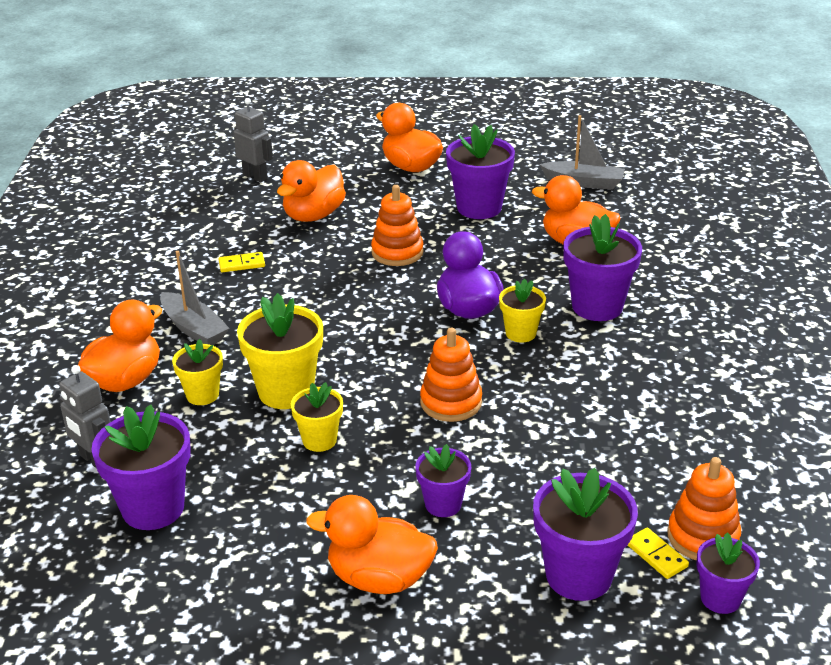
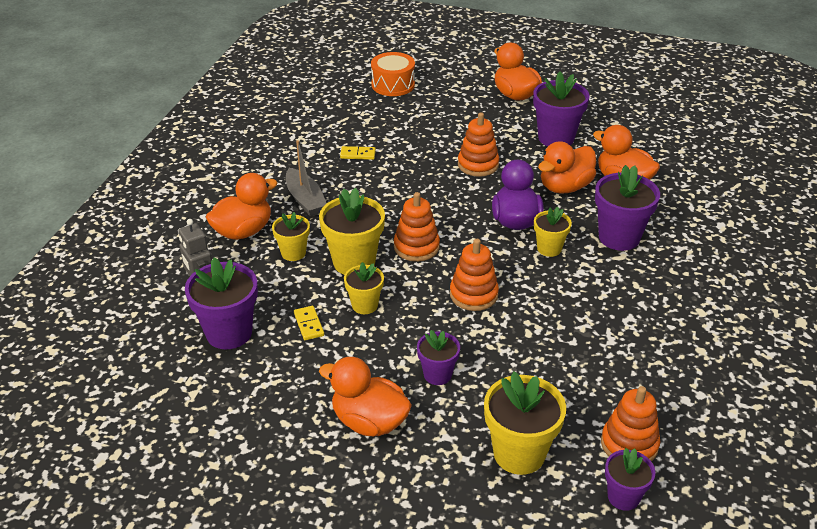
camera: 15 degrees right, 5 degrees up
grey robot [233,98,273,183] -> orange drum [371,52,415,96]
orange duck [277,160,346,222] -> orange duck moved to [538,141,596,194]
purple flower pot [533,468,638,601] -> yellow flower pot [484,371,566,475]
grey boat [539,115,625,189] -> none
yellow domino [628,528,689,579] -> yellow domino moved to [294,306,324,340]
none -> orange stacking toy [394,192,440,262]

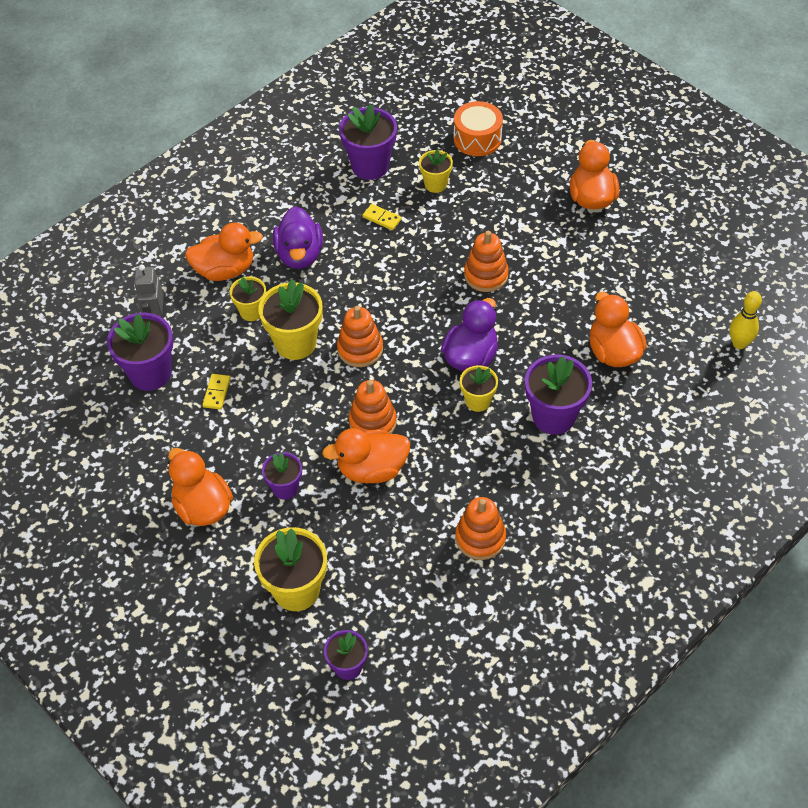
camera: 30 degrees right, 15 degrees up
grey boat [286,140,327,216] -> purple duck [273,206,323,269]
yellow flower pot [344,262,384,314] -> yellow flower pot moved to [419,149,453,193]
purple flower pot [533,71,589,146] -> purple flower pot moved to [339,104,397,180]
orange duck [538,141,596,194] -> orange duck moved to [322,428,410,483]
orange stacking toy [601,386,660,461] -> orange stacking toy moved to [455,497,506,560]
none -> yellow bowling pin [730,291,762,349]

